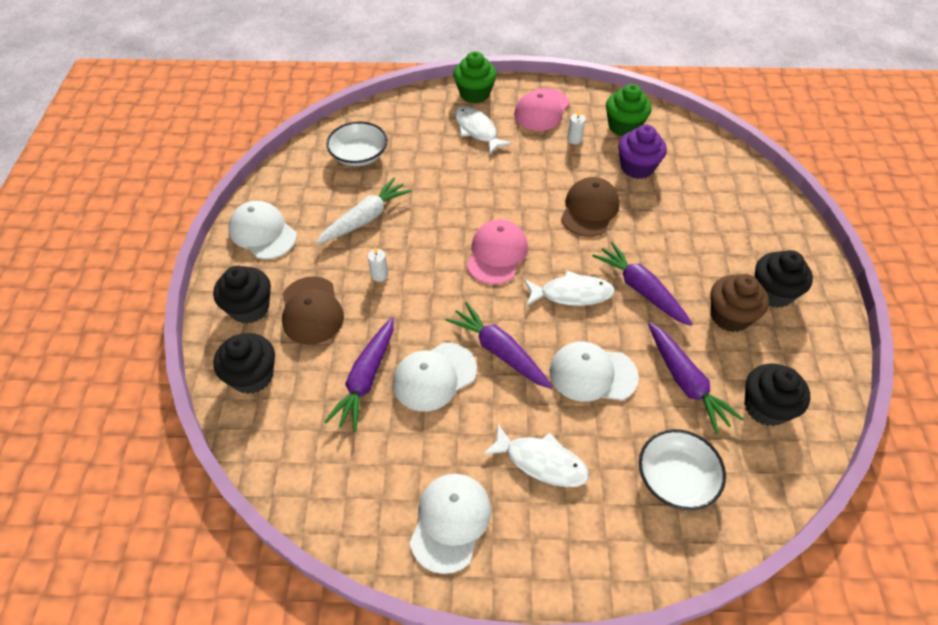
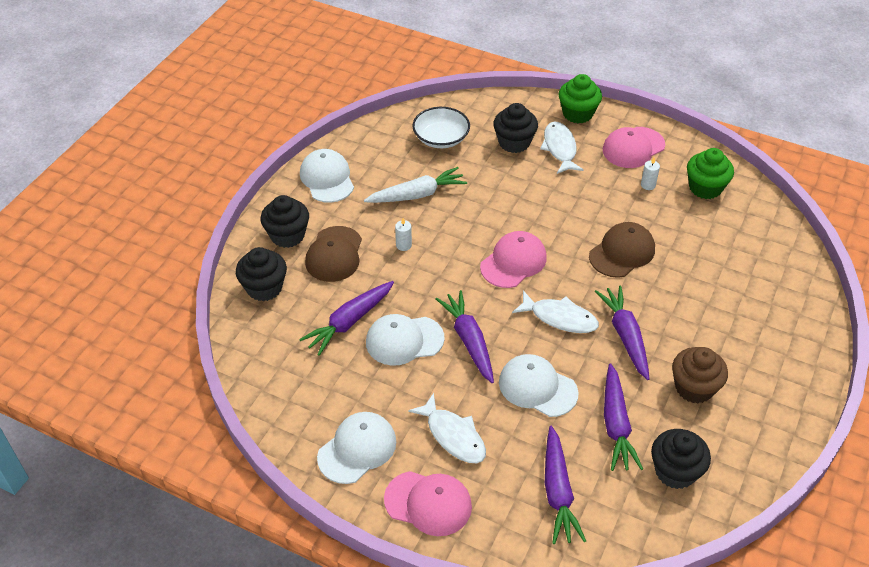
camera: 25 degrees right, 5 degrees down
purple cupcake [618,125,667,179] -> none
white bowl [639,429,726,510] -> purple carrot [545,426,586,544]
black cupcake [755,250,813,308] -> black cupcake moved to [493,103,538,153]
none -> pink cap [384,471,472,536]

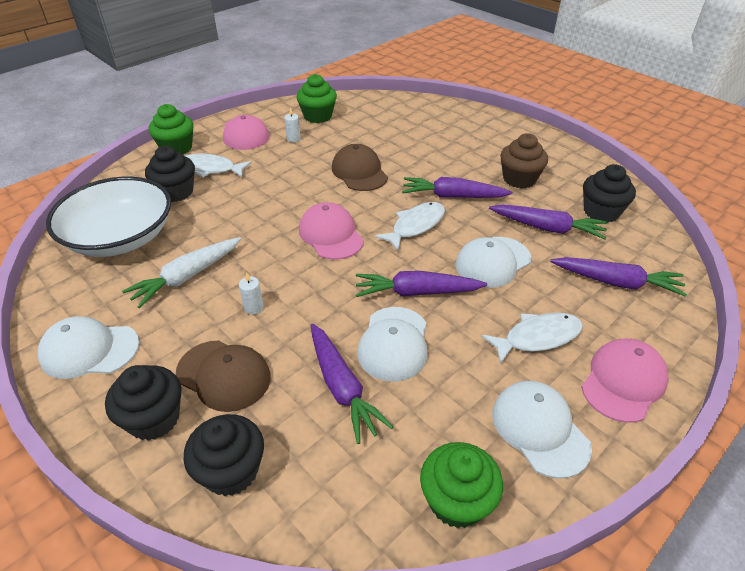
camera: 70 degrees left, 5 degrees down
white carrot [364,167,467,203] -> white carrot turned 135 degrees counterclockwise [122,237,241,308]
white bowl [412,107,470,148] -> white bowl [46,177,171,257], size x1.69
none -> green cupcake [420,442,503,528]

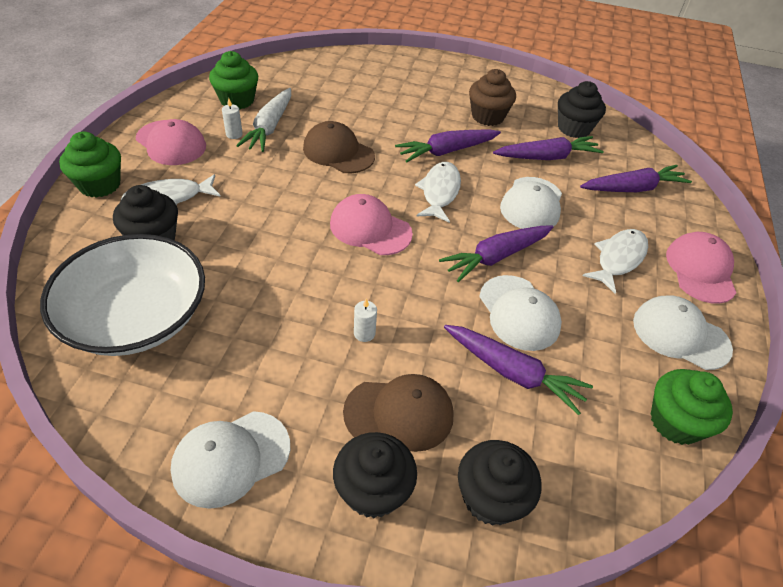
camera: 35 degrees left, 5 degrees up
white carrot [122,237,241,308] -> white carrot moved to [236,88,291,152]

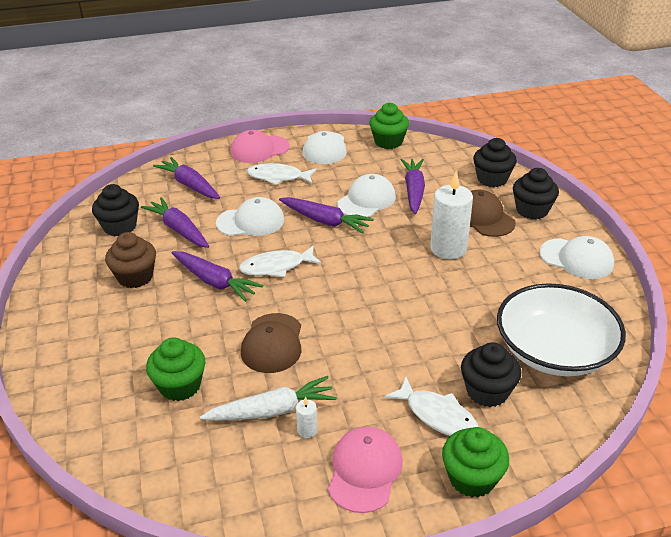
camera: 115 degrees left, 10 degrees down
green cupcake [209,51,258,109] -> green cupcake moved to [146,337,205,401]
pink cap [330,194,413,255] -> none
white candle [354,298,377,342] -> white candle [430,172,473,259], size x2.34

